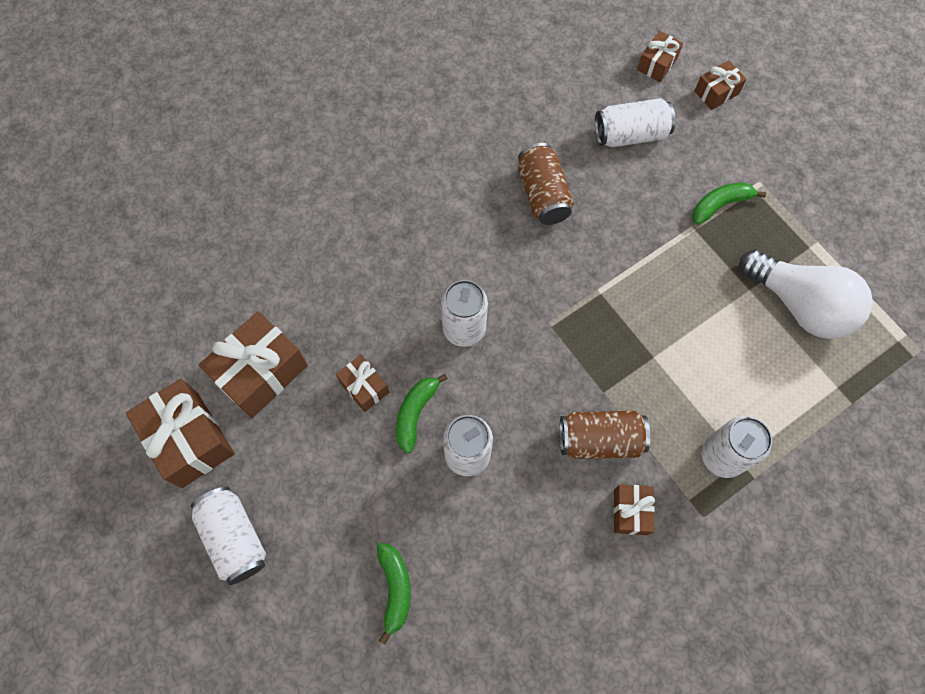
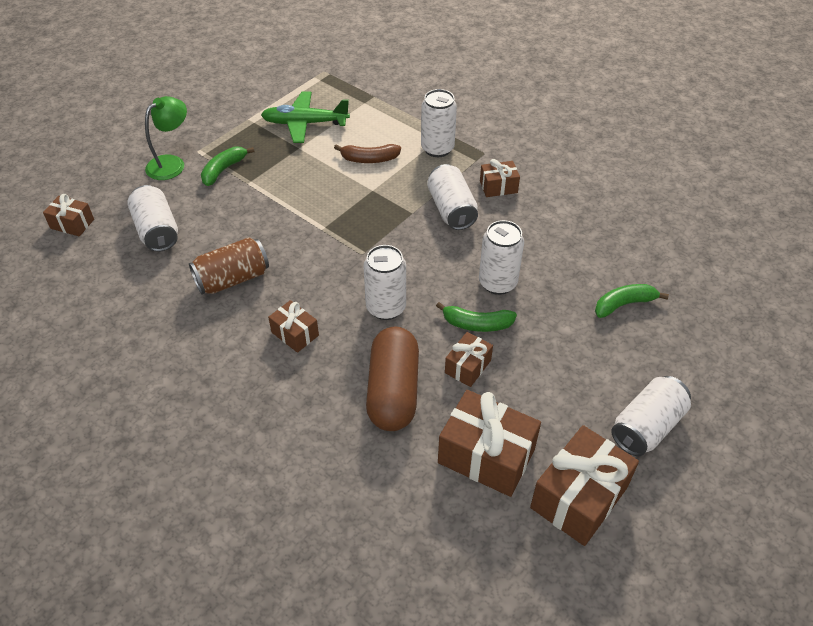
camera: 105 degrees left, 20 degrees down
brown can [559,411,650,459] -> white can [427,164,478,230]
green banana [692,182,766,225] -> green banana turned 75 degrees clockwise [201,147,255,186]
brown gift [694,60,747,110] -> brown gift moved to [268,300,319,353]
white light bulb [740,249,873,339] -> green plane [261,92,350,143]
none -> green lamp [145,96,187,180]
none -> brown banana [334,144,401,163]
none -> brown capsule [366,326,419,431]

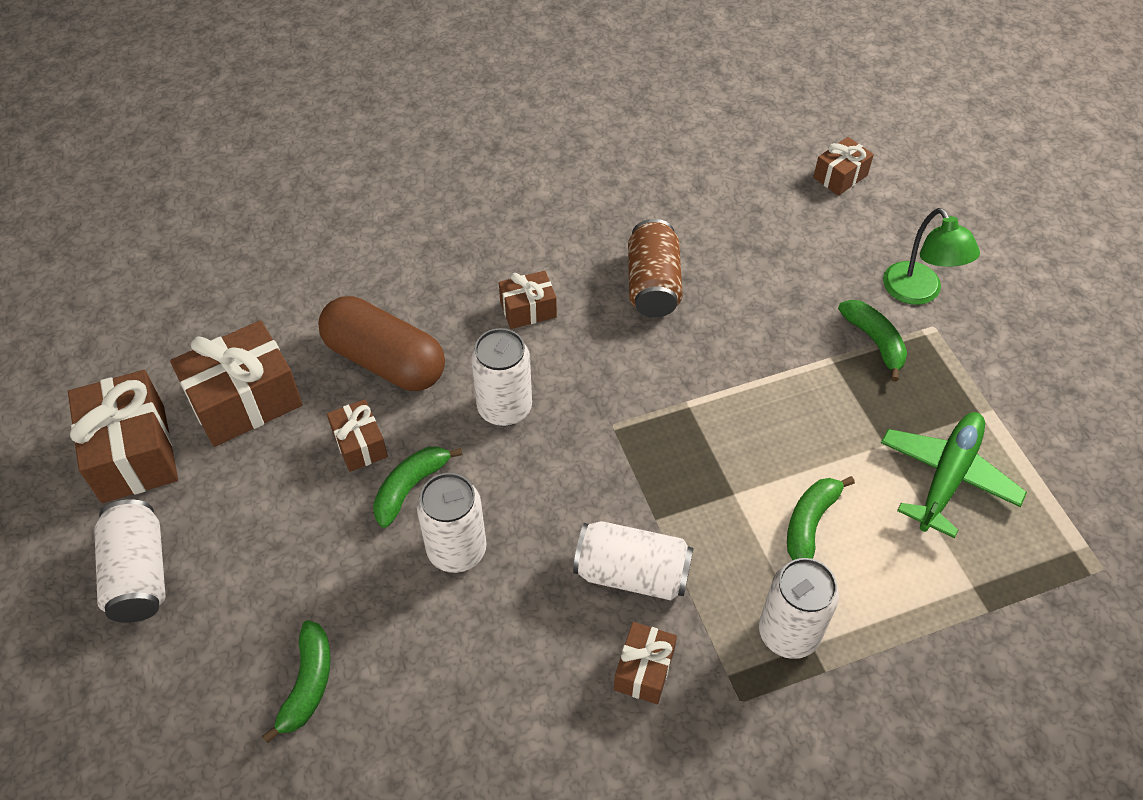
camera: 120 degrees right, 5 degrees up
white can [127,185,178,252] -> none
brown banana [334,144,401,163] -> green banana [787,476,855,560]

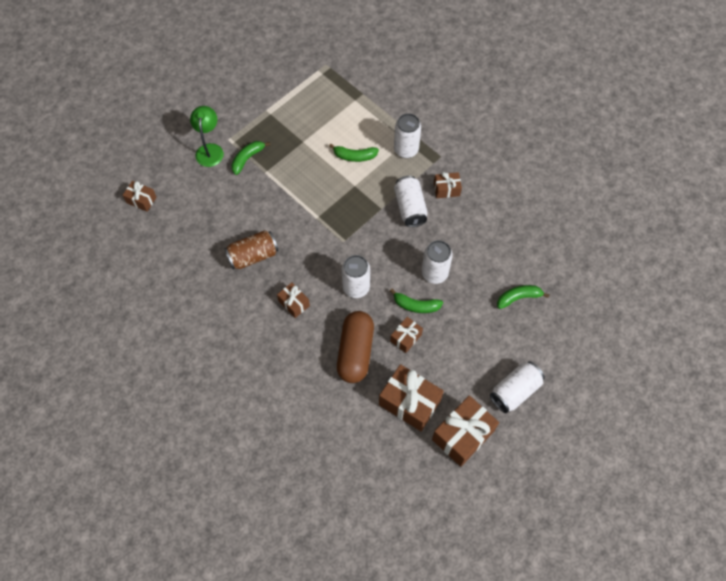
camera: 115 degrees left, 10 degrees up
green plane [881,412,1027,538] -> none
green lamp [883,208,980,305] -> green lamp turned 45 degrees counterclockwise [190,106,224,167]

